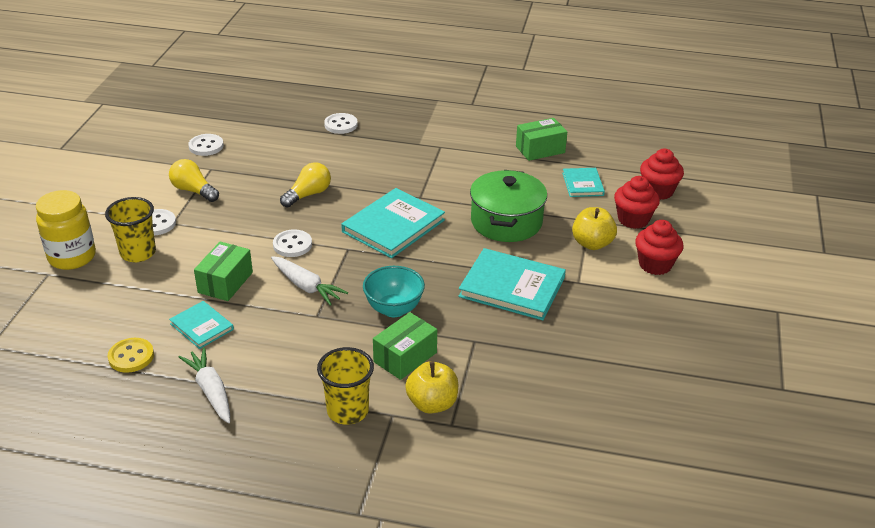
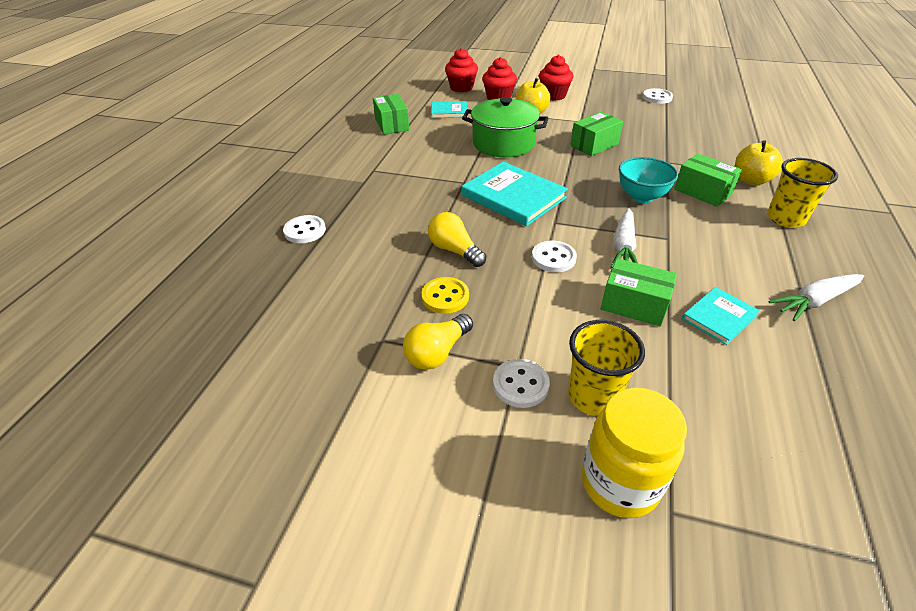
camera: 85 degrees left, 5 degrees up
yellow button [107,338,154,373] -> yellow button moved to [422,277,469,314]
white button [188,134,224,156] -> white button moved to [643,88,673,104]
white carrot [271,256,348,306] -> white carrot turned 150 degrees clockwise [611,208,638,268]
turquoise book [458,248,566,320] -> green box [570,112,623,156]

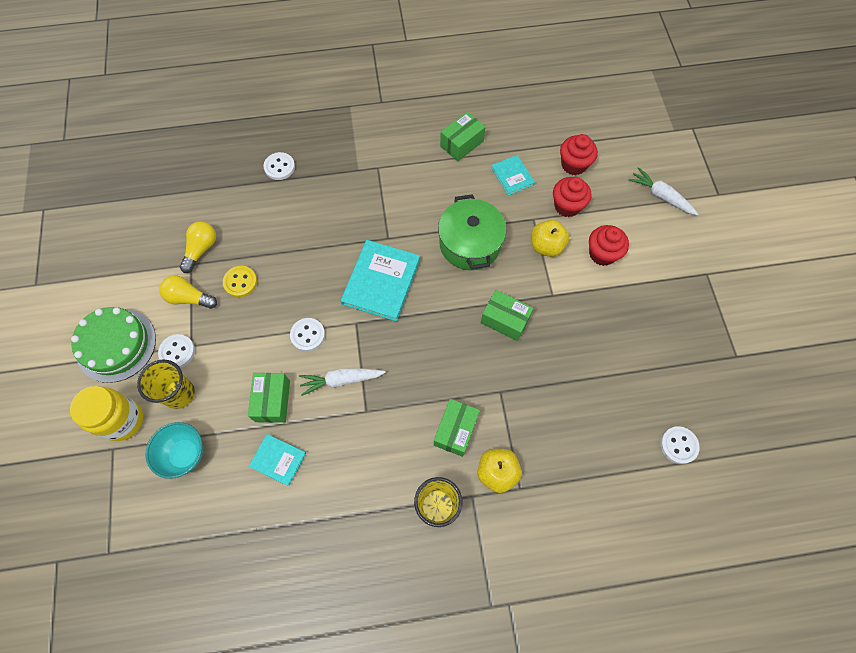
camera: 65 degrees right, 25 degrees up
yellow light bulb [428,212,486,267] -> yellow light bulb moved to [180,221,216,273]
turquoise bowl [619,157,678,203] -> turquoise bowl moved to [145,422,203,479]
white button [643,88,673,104] -> white button moved to [660,426,700,464]
white carrot [769,274,864,321] -> white carrot moved to [628,167,698,216]
none -> green cake [71,307,156,383]

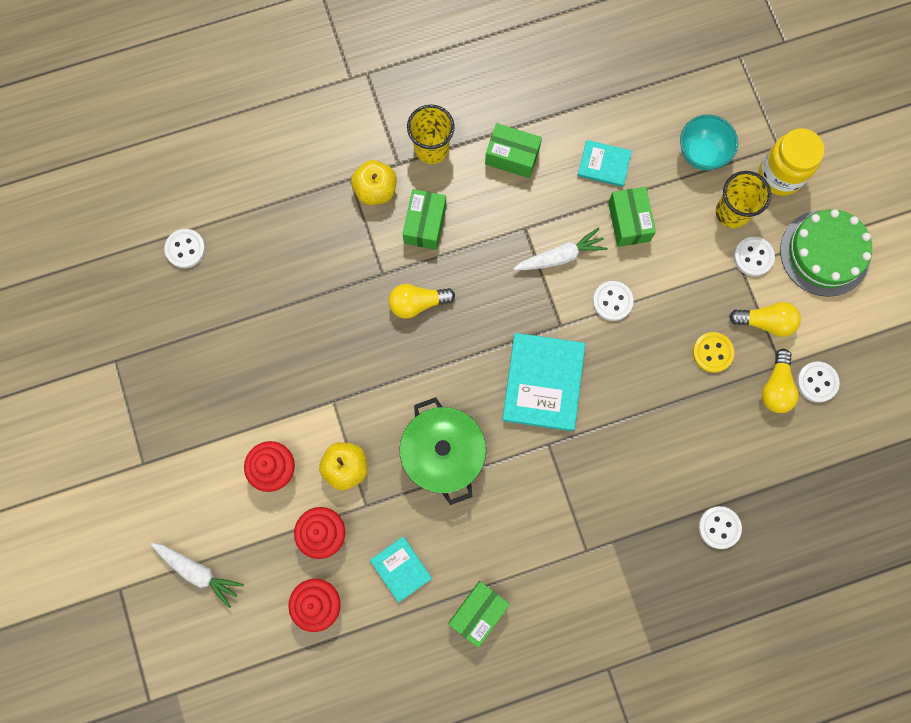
camera: 170 degrees right, 10 degrees up
green box [481,290,534,341] -> green box moved to [485,123,542,178]
none -> yellow light bulb [389,284,455,319]
none -> white button [797,362,840,403]

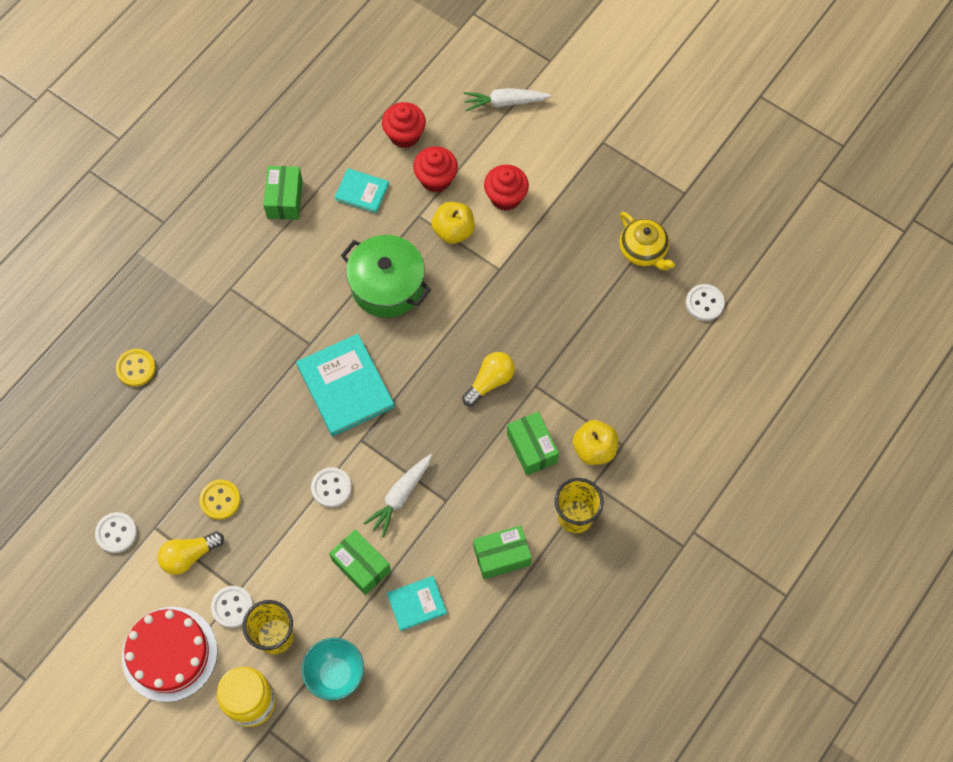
camera: 145 degrees right, 10 degrees down
white button [699,506,742,549] -> yellow button [116,349,156,387]
yellow light bulb [762,349,799,413] -> none
green cake [780,209,872,297] -> red cake [122,607,218,702]
none -> yellow teapot [619,212,675,270]

